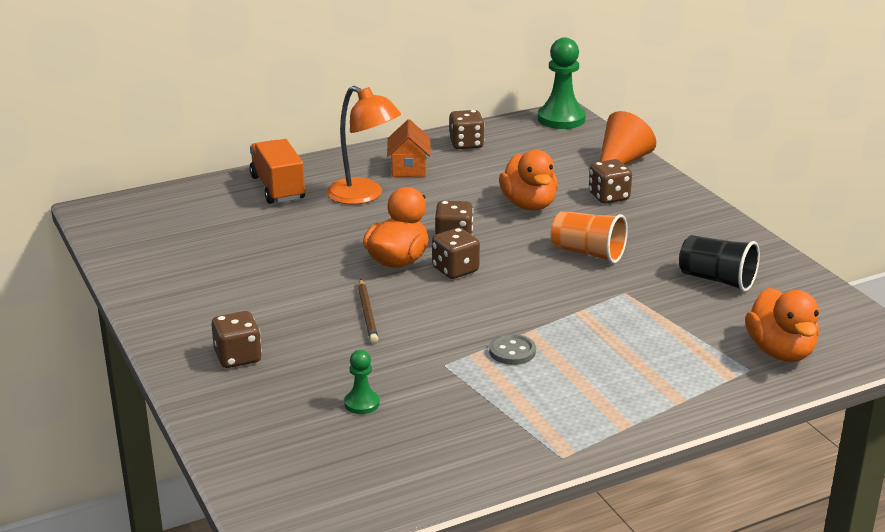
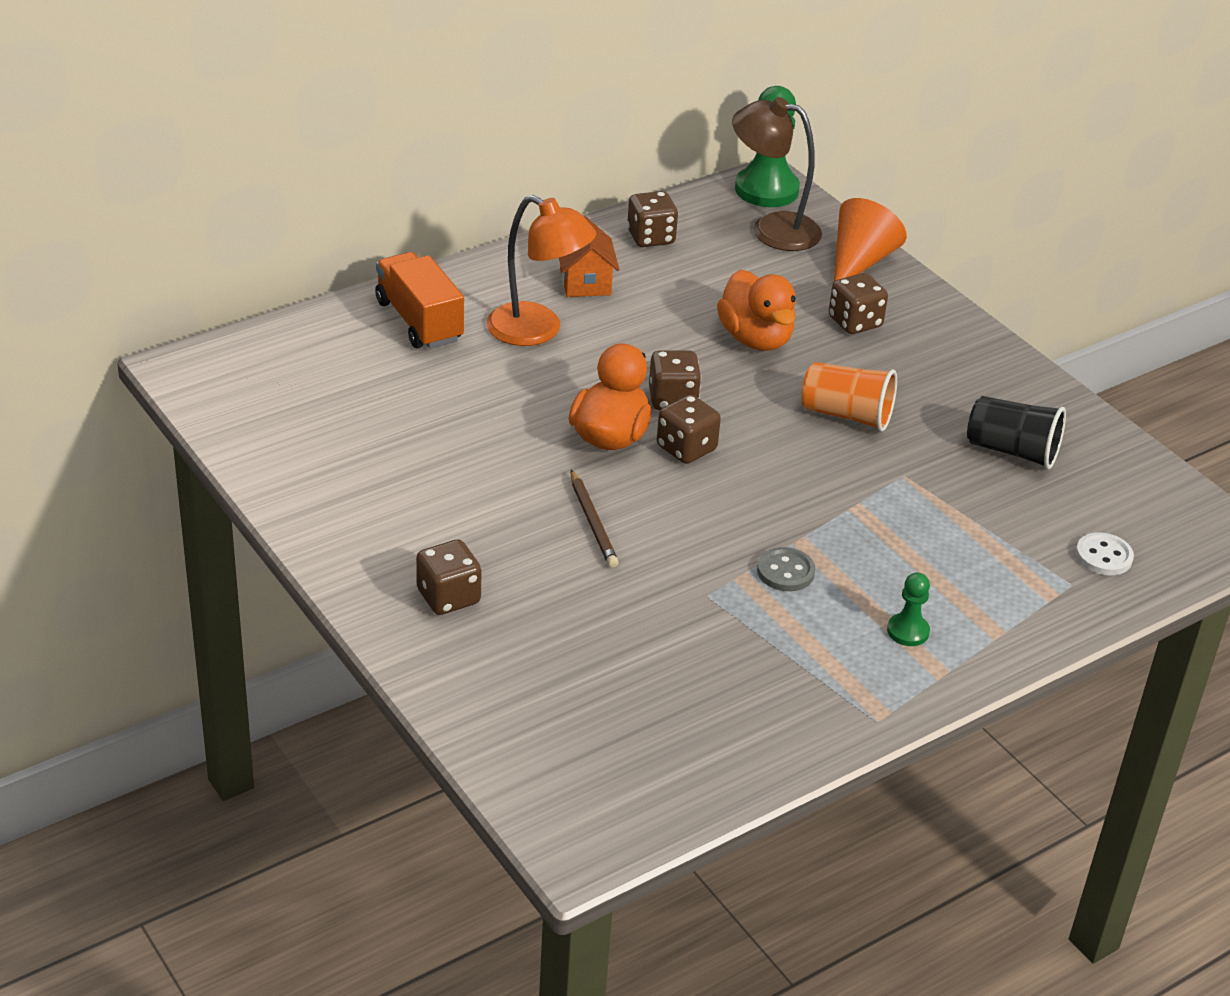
camera: 10 degrees left, 10 degrees up
green pawn [344,350,380,414] -> green pawn moved to [887,573,930,646]
orange duck [745,287,819,362] -> white button [1076,532,1134,576]
none -> brown lamp [732,97,822,251]

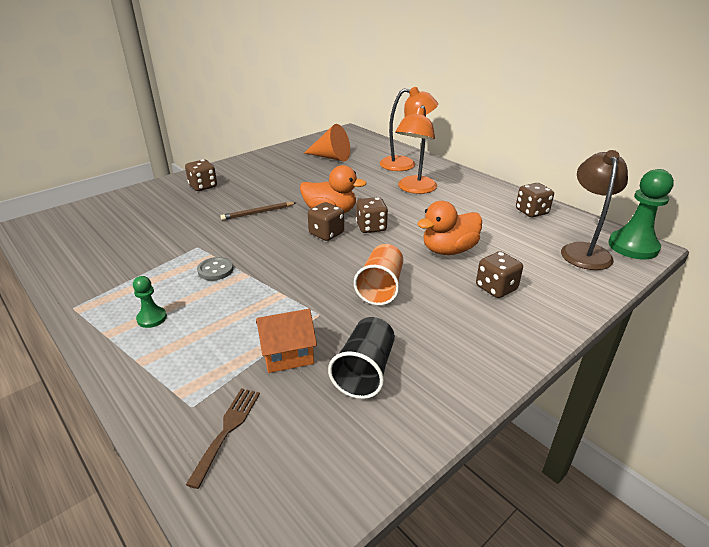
camera: 85 degrees right, 5 degrees down
orange truck [375,252,464,349] -> orange lamp [380,87,438,171]
orange house [559,216,620,297] -> orange house moved to [256,309,317,373]
orange cone [834,198,907,282] -> orange cone moved to [304,124,350,161]
white button [1076,532,1134,576] -> brown fork [186,388,260,489]

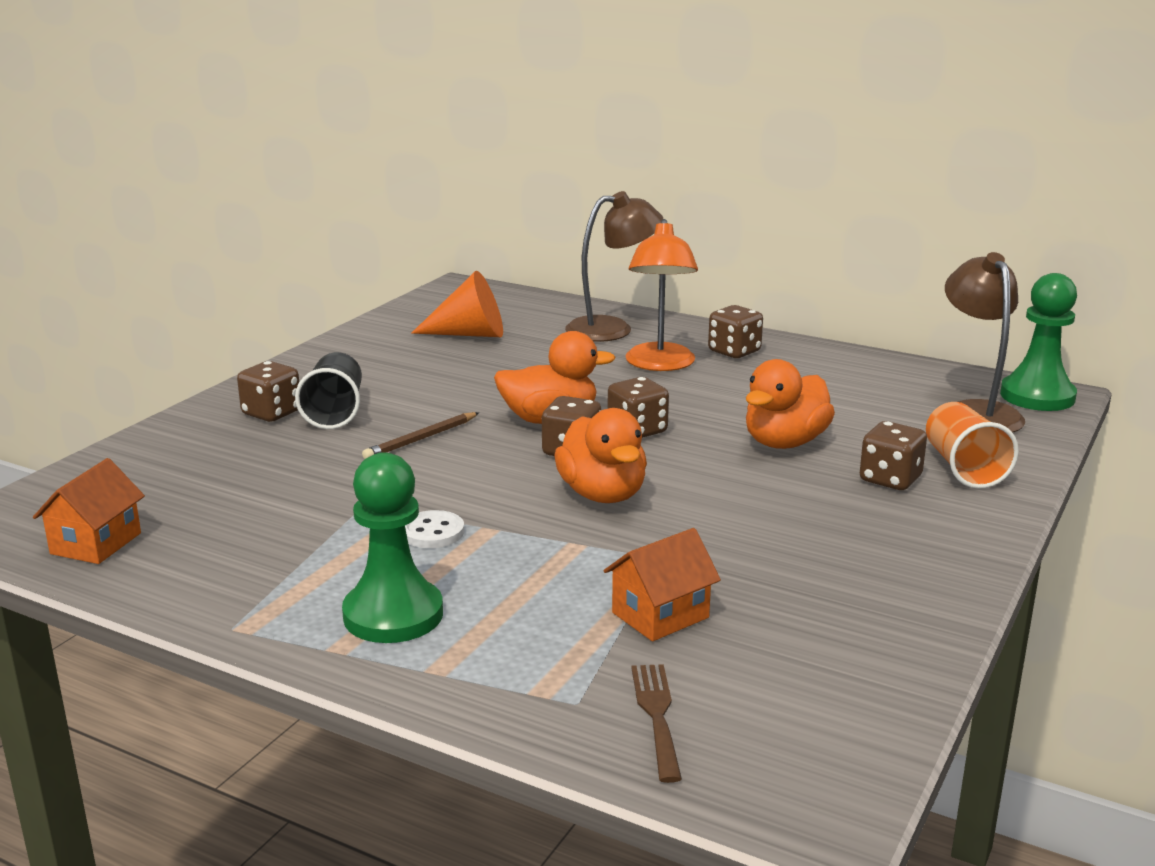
camera: 20 degrees left, 10 degrees down
green pawn [133,276,167,328] -> green pawn [342,452,443,643], size x1.98
grey button [197,257,233,281] -> white button [405,510,464,548]
black cup [328,317,395,399] -> black cup moved to [295,352,362,429]
orange cup [354,244,403,305] -> orange cup moved to [926,402,1019,489]
orange lamp [380,87,438,171] -> brown lamp [565,191,663,342]
brown dice [516,183,554,217] -> brown dice moved to [708,305,763,358]
none -> orange house [33,458,145,564]
none -> orange duck [554,408,647,503]

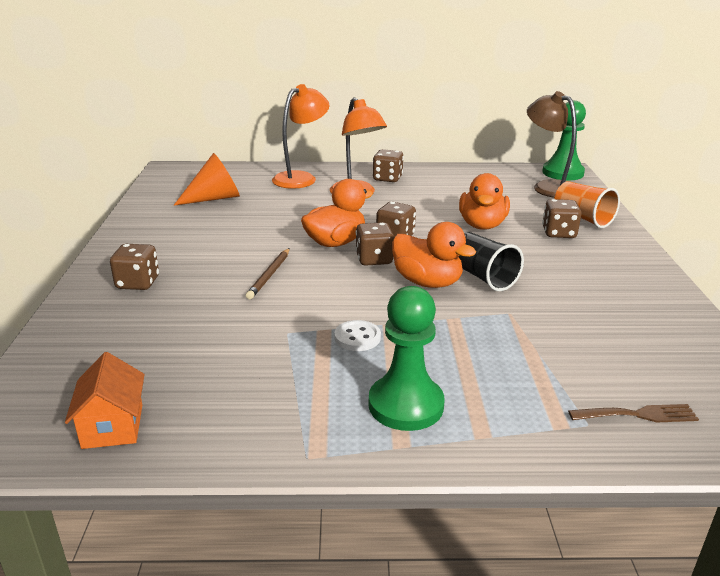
camera: 30 degrees left, 5 degrees up
black cup [295,352,362,429] -> black cup moved to [458,232,524,291]
brown lamp [565,191,663,342] -> orange lamp [272,84,330,189]
orange house [604,528,721,641] -> none
brown fork [631,664,682,783] -> brown fork turned 120 degrees clockwise [568,404,699,422]

